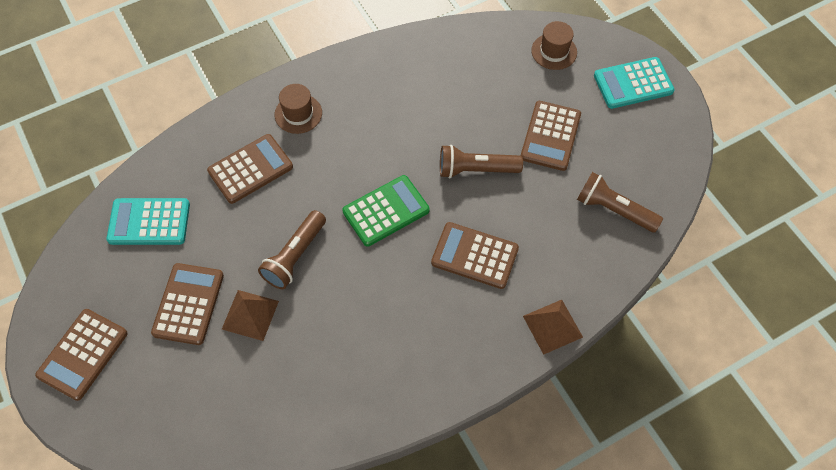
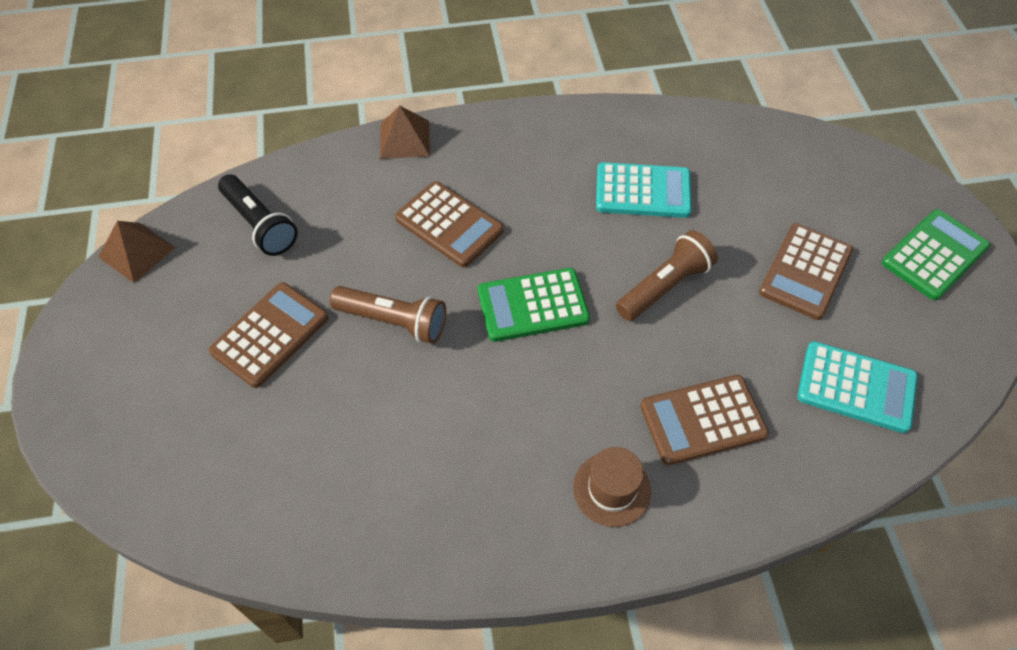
camera: 160 degrees left, 5 degrees down
brown calculator [35,309,128,401] -> green calculator [882,209,990,300]
brown pyramid [222,290,279,341] -> brown pyramid moved to [98,221,176,283]
brown hat [531,21,577,70] -> none
brown flashlight [577,172,663,233] -> black flashlight [218,174,298,256]
turquoise calculator [594,57,675,109] -> turquoise calculator moved to [596,162,692,218]

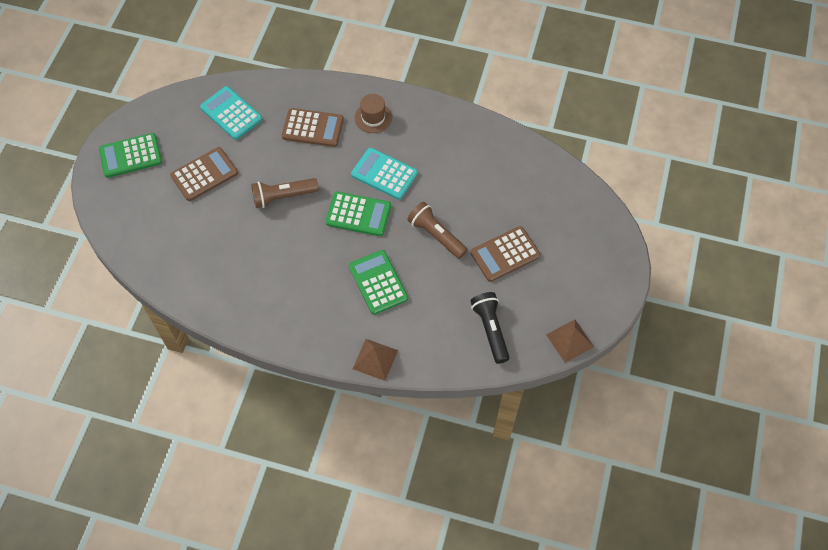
camera: 155 degrees left, 5 degrees up
brown calculator [395,181,504,267] -> green calculator [349,250,408,315]
turquoise calculator [596,162,692,218] -> turquoise calculator moved to [351,148,418,200]

